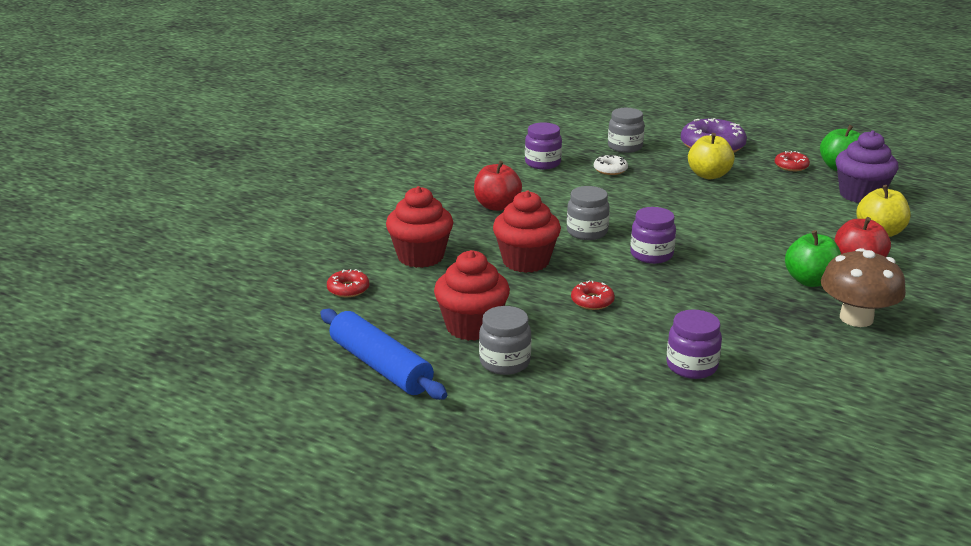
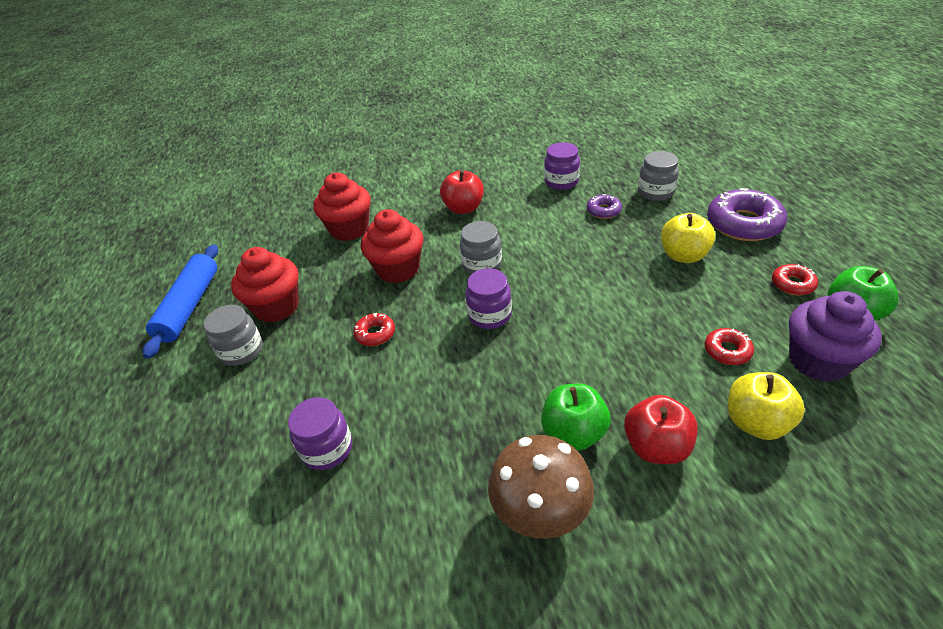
camera: 50 degrees right, 15 degrees up
red donut [327,269,369,297] -> red donut moved to [705,328,754,365]
white donut [594,155,628,175] -> purple donut [587,194,622,219]

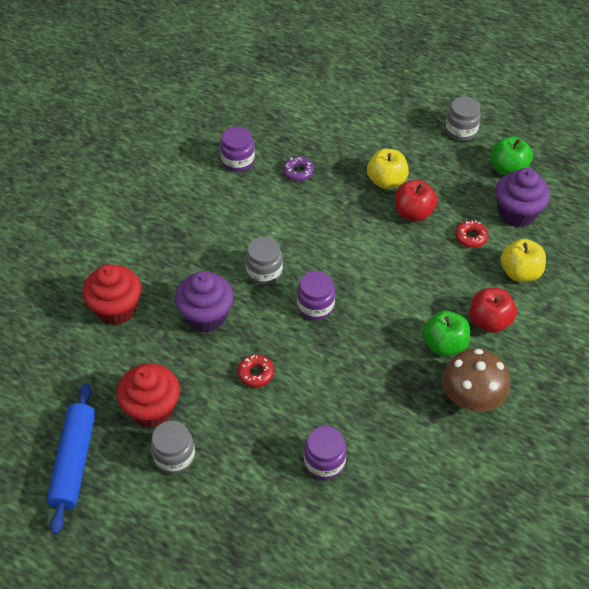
camera: 50 degrees left, 10 degrees up
blue rolling pin [143,245,218,359] -> blue rolling pin turned 45 degrees clockwise [47,383,96,535]
red cupcake [361,209,424,283] -> purple cupcake [175,271,234,332]
red apple [440,170,484,214] -> red apple moved to [395,180,438,221]
grey jar [638,151,679,201] -> grey jar moved to [445,97,481,141]
purple donut [707,188,787,241] -> none
red donut [772,264,818,295] -> none

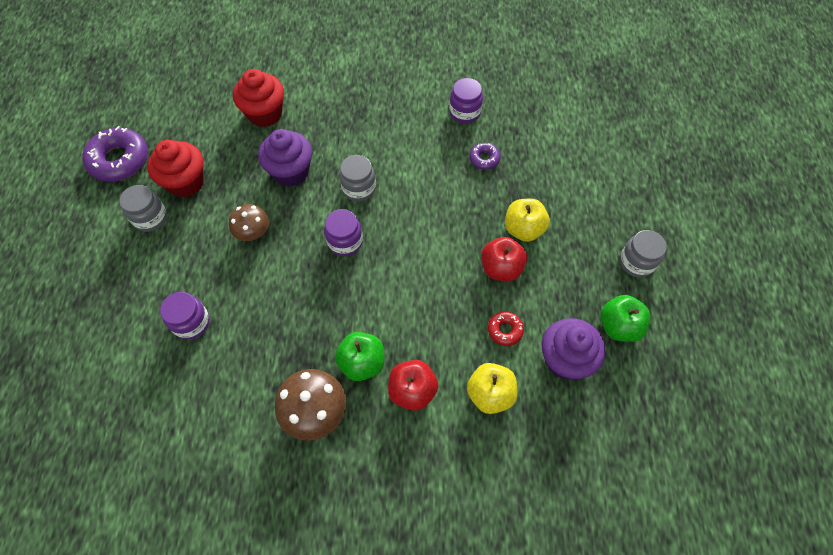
camera: 60 degrees right, 10 degrees up
blue rolling pin [47,383,96,535] -> purple donut [82,126,148,182]
red donut [238,355,274,387] -> brown mushroom [229,204,269,241]

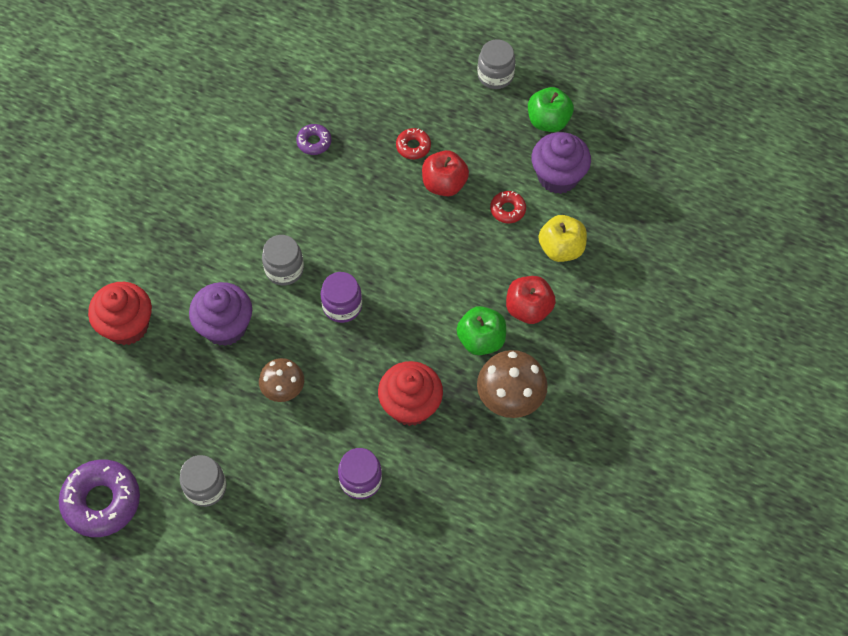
camera: 65 degrees left, 0 degrees up
red cupcake [147,140,204,197] -> red cupcake moved to [378,361,443,426]
purple jar [449,78,483,124] -> none
yellow apple [505,199,550,242] -> red donut [396,128,431,159]

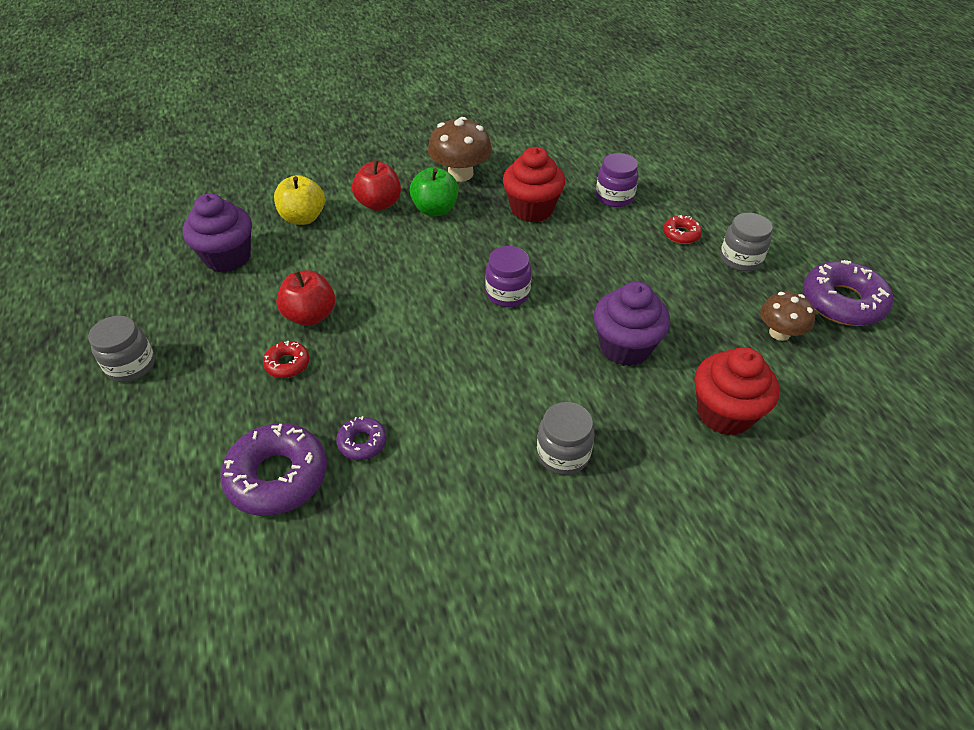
camera: 135 degrees left, 15 degrees down
brown mushroom [259,358,304,402] -> brown mushroom moved to [760,292,815,341]
grey jar [262,235,304,285] -> grey jar moved to [537,402,594,475]
red donut [490,191,526,223] -> red donut moved to [663,215,702,244]
green apple [528,87,574,132] -> none
none -> purple donut [220,423,327,516]

